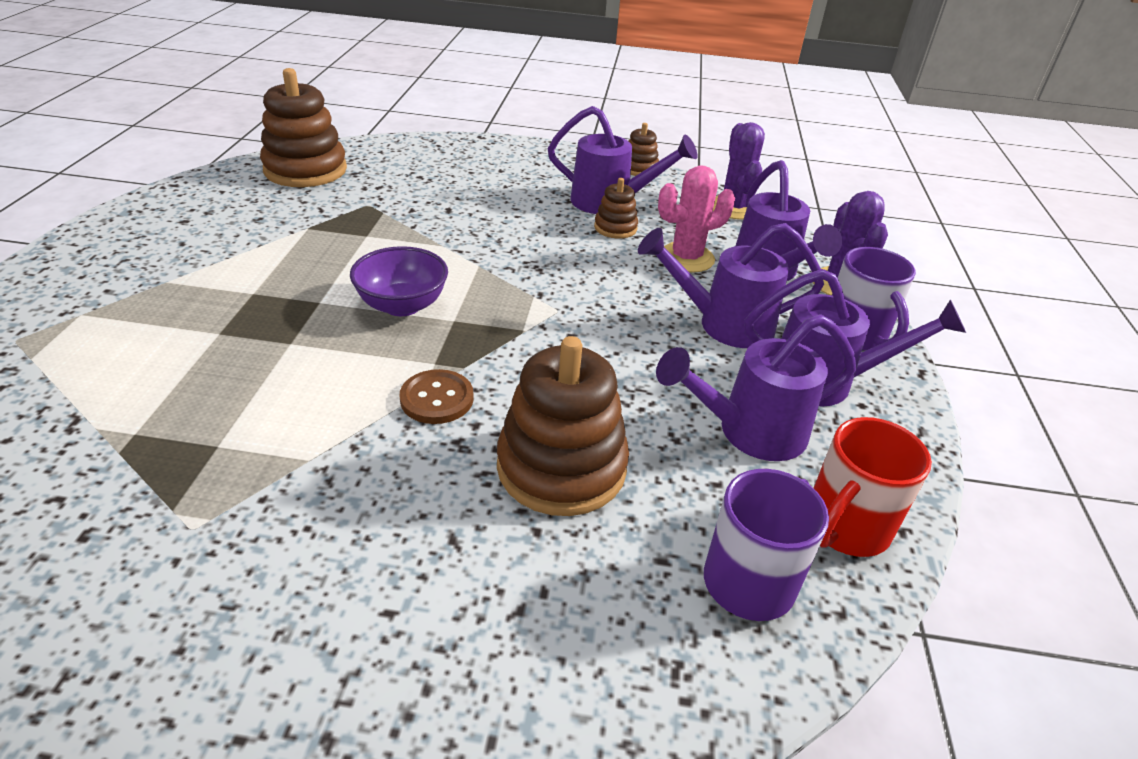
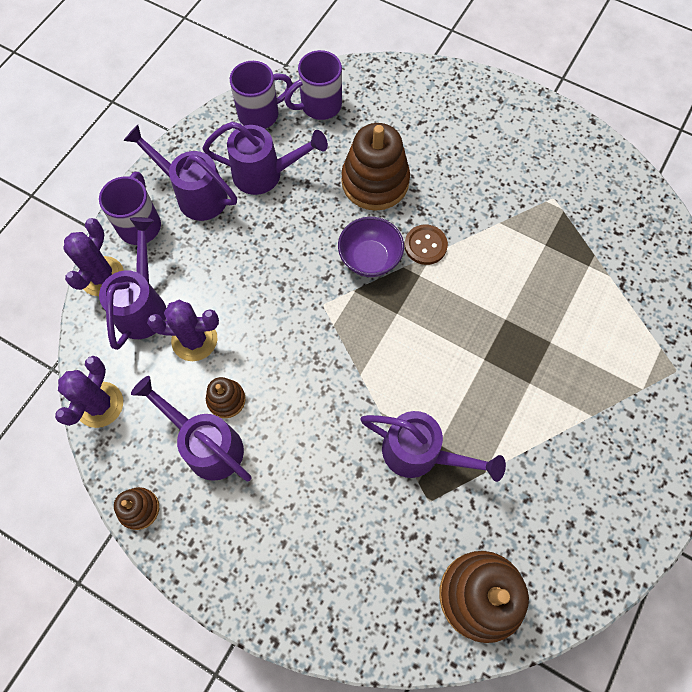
camera: 155 degrees left, 30 degrees up
purple bowl [350,246,448,316] -> purple bowl moved to [338,217,404,277]
purple watering can [638,223,824,348] -> purple watering can moved to [361,411,506,482]
pink cactus [658,165,735,273] -> purple cactus [147,300,219,361]
red mug [814,417,932,557] -> purple mug [230,61,293,129]

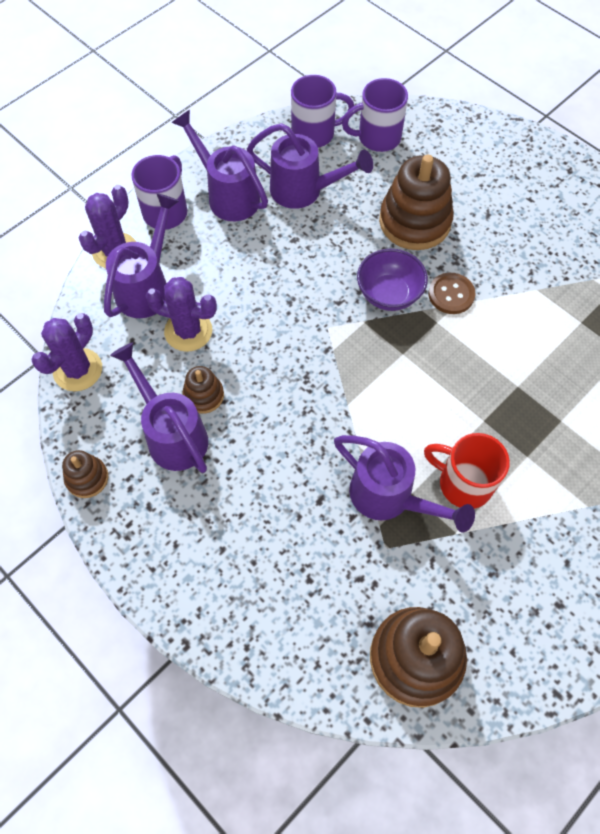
camera: 15 degrees right, 5 degrees down
none -> red mug [424,433,510,509]

